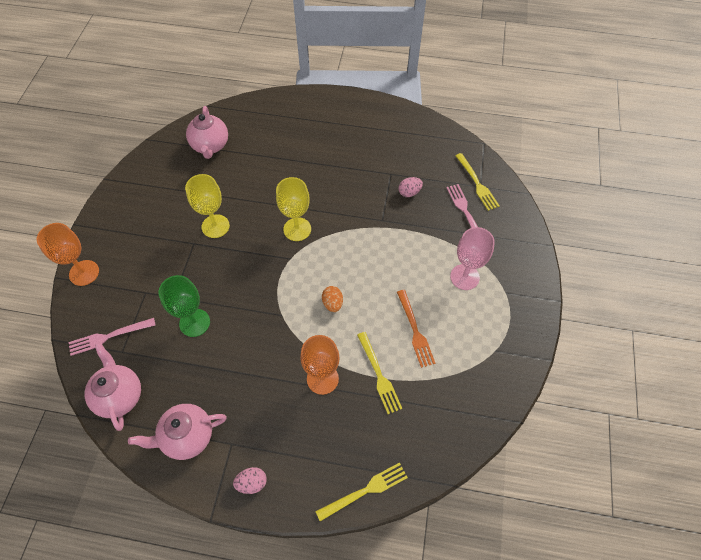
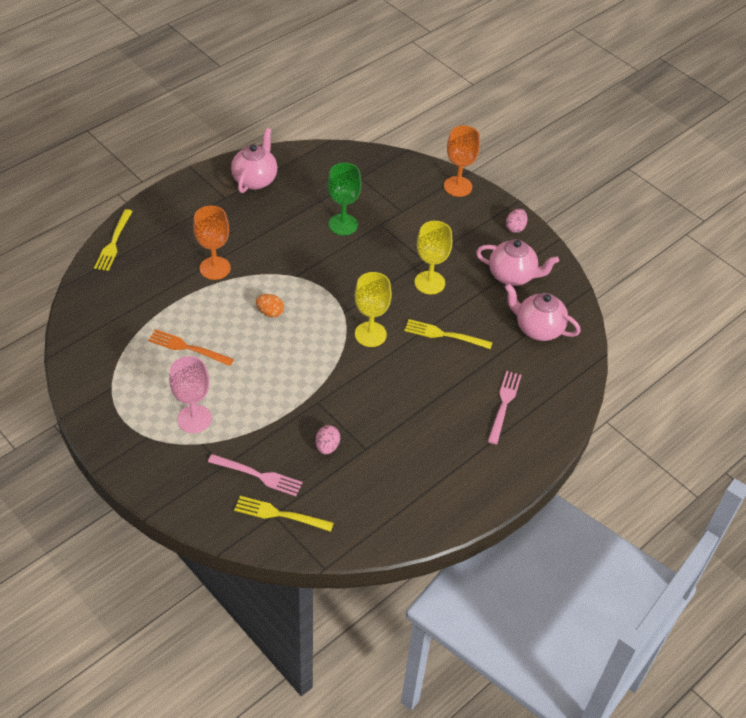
camera: 125 degrees right, 10 degrees down
pink fork [69,318,156,356] -> pink fork moved to [487,371,521,445]
pink teapot [84,342,141,431] -> pink teapot moved to [476,239,559,286]
pink egg [233,467,267,494] -> pink egg moved to [506,209,527,233]
yellow fork [357,332,402,414] -> yellow fork moved to [404,319,493,349]

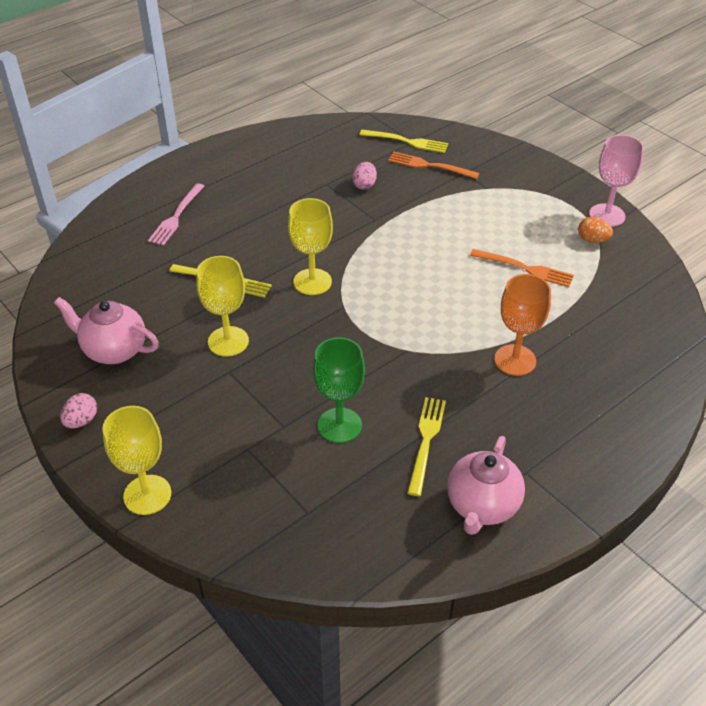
camera: 175 degrees left, 5 degrees down
yellow fork [94,209,133,271] -> yellow fork moved to [407,397,446,496]
pink goblet [169,356,212,433] -> pink goblet moved to [589,135,644,227]
pink fork [208,454,303,496] -> orange fork [388,152,479,179]
orange egg [256,294,284,318] -> orange egg moved to [578,217,613,243]
orange goblet [444,125,480,197] -> yellow goblet [102,406,171,515]
pink teapot [505,284,581,341] -> none

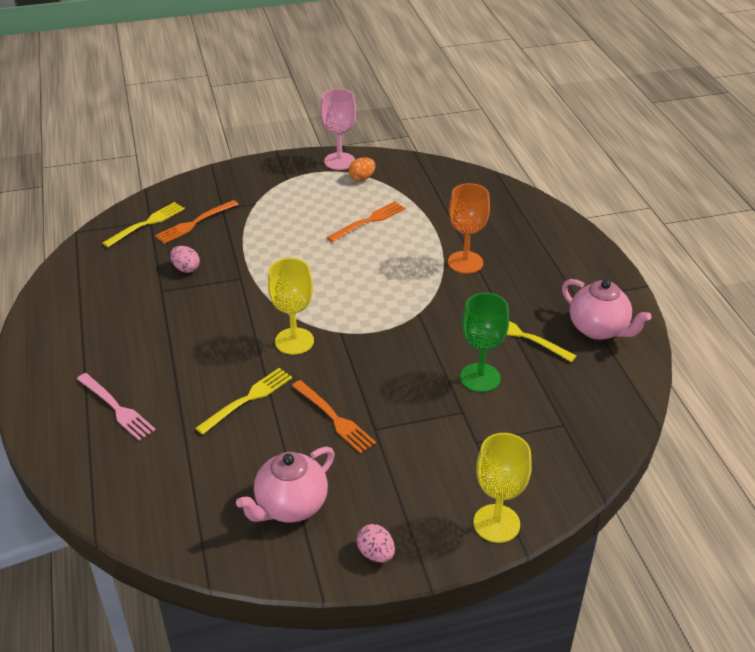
camera: 65 degrees left, 5 degrees down
yellow goblet [196,256,249,357] -> orange fork [292,380,376,454]

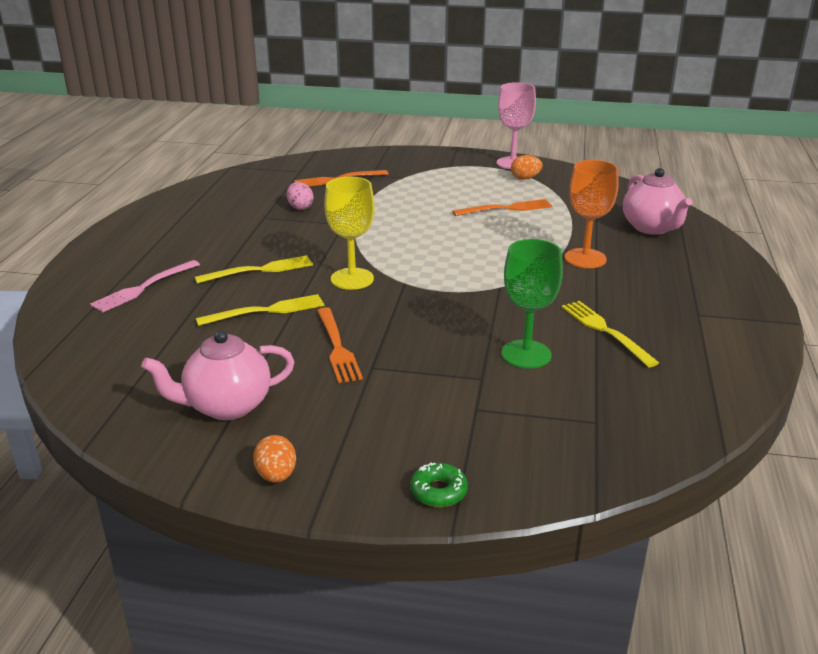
camera: 25 degrees right, 10 degrees down
pink fork [77,373,156,441] -> pink fork turned 60 degrees clockwise [90,260,200,312]
yellow fork [103,202,185,247] -> yellow fork moved to [195,255,313,284]
pink egg [357,524,395,562] -> orange egg [253,435,296,483]
yellow goblet [474,433,532,543] -> green donut [410,463,468,507]
pink teapot [562,279,652,340] -> pink teapot moved to [623,168,692,235]

